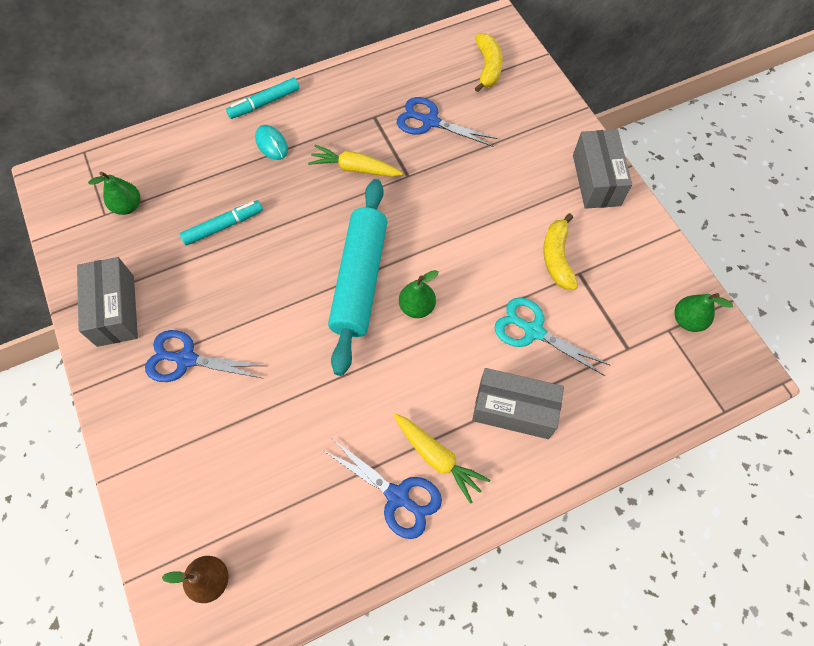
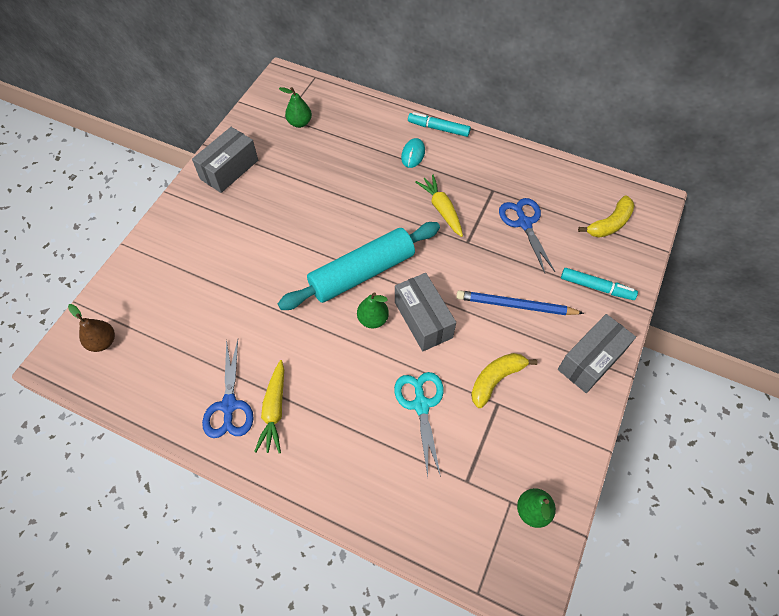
camera: 50 degrees right, 5 degrees down
blue scissors [145,330,267,382] -> none
turquoise marker [180,200,263,246] -> turquoise marker moved to [561,268,638,300]
grey box [472,368,564,439] -> grey box moved to [395,273,456,351]
none -> blue pencil [456,290,584,315]

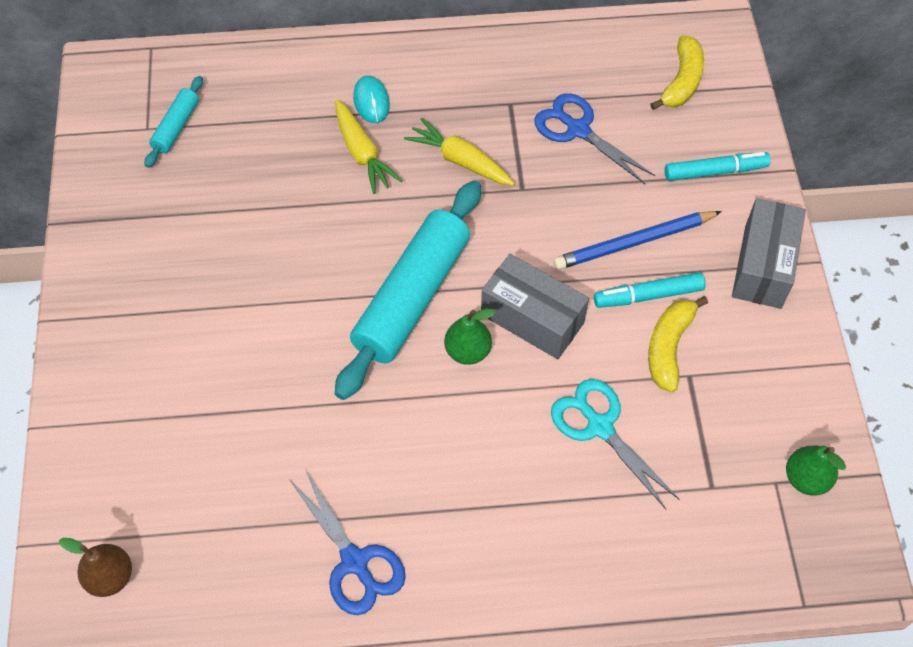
camera: 30 degrees left, 0 degrees up
grey box [192,127,258,193] -> none
yellow carrot [254,360,284,453] -> yellow carrot moved to [335,100,403,194]
green pear [279,87,312,128] -> turquoise rolling pin [145,76,203,168]
turquoise marker [408,112,471,137] -> turquoise marker moved to [594,272,706,308]

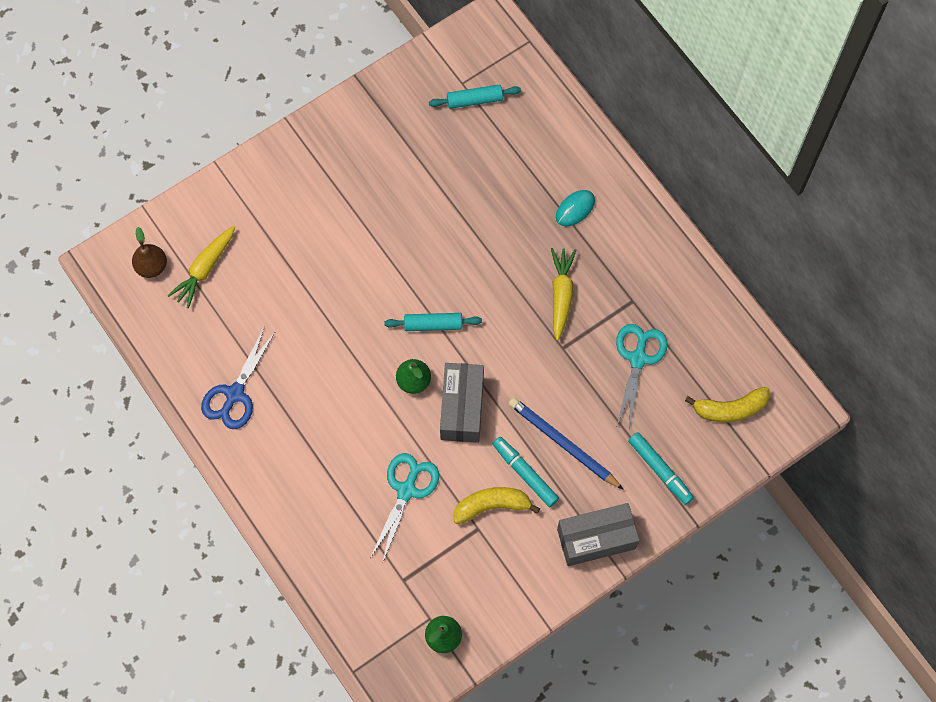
camera: 60 degrees right, 10 degrees up
turquoise rolling pin [334,180,481,400] -> turquoise rolling pin [384,313,482,331], size x0.47
yellow carrot [335,100,403,194] -> yellow carrot moved to [167,226,235,308]
blue scissors [534,93,655,184] -> turquoise scissors [616,324,667,429]

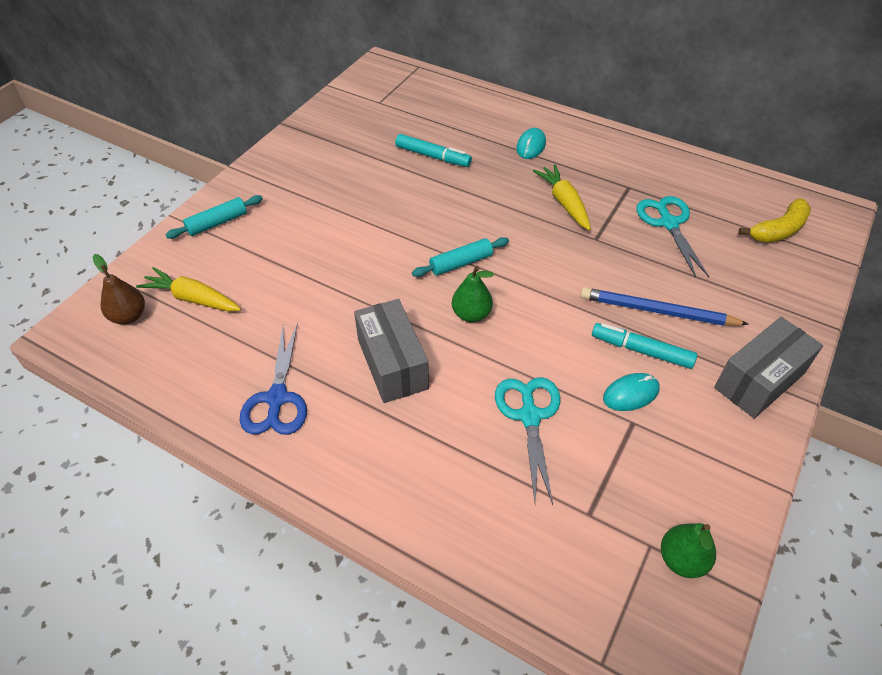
camera: 25 degrees left, 20 degrees down
yellow carrot [167,226,235,308] -> yellow carrot turned 105 degrees clockwise [136,267,241,311]
turquoise rolling pin [429,85,521,109] -> turquoise rolling pin moved to [165,195,263,239]
grey box [440,363,484,443] -> grey box moved to [354,299,429,403]
yellow banana [453,487,540,524] -> turquoise mouse [603,373,660,411]
turquoise marker [628,432,694,505] -> turquoise marker moved to [395,134,472,167]

